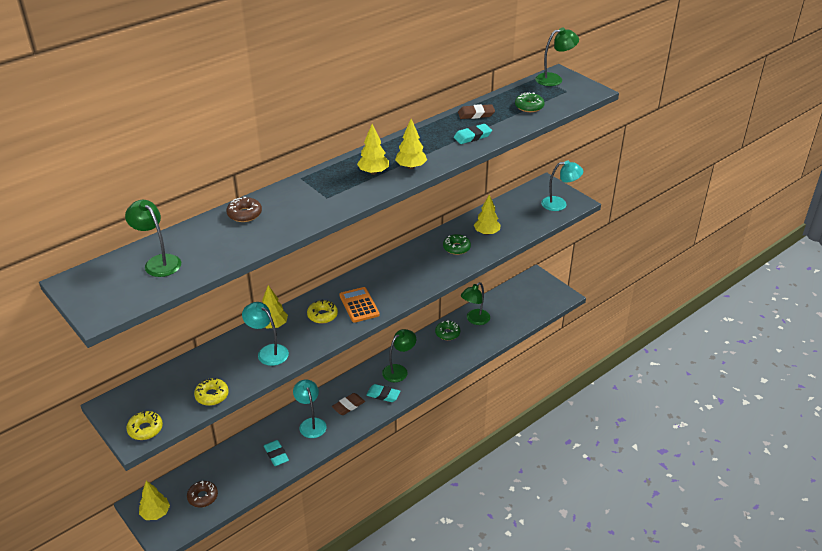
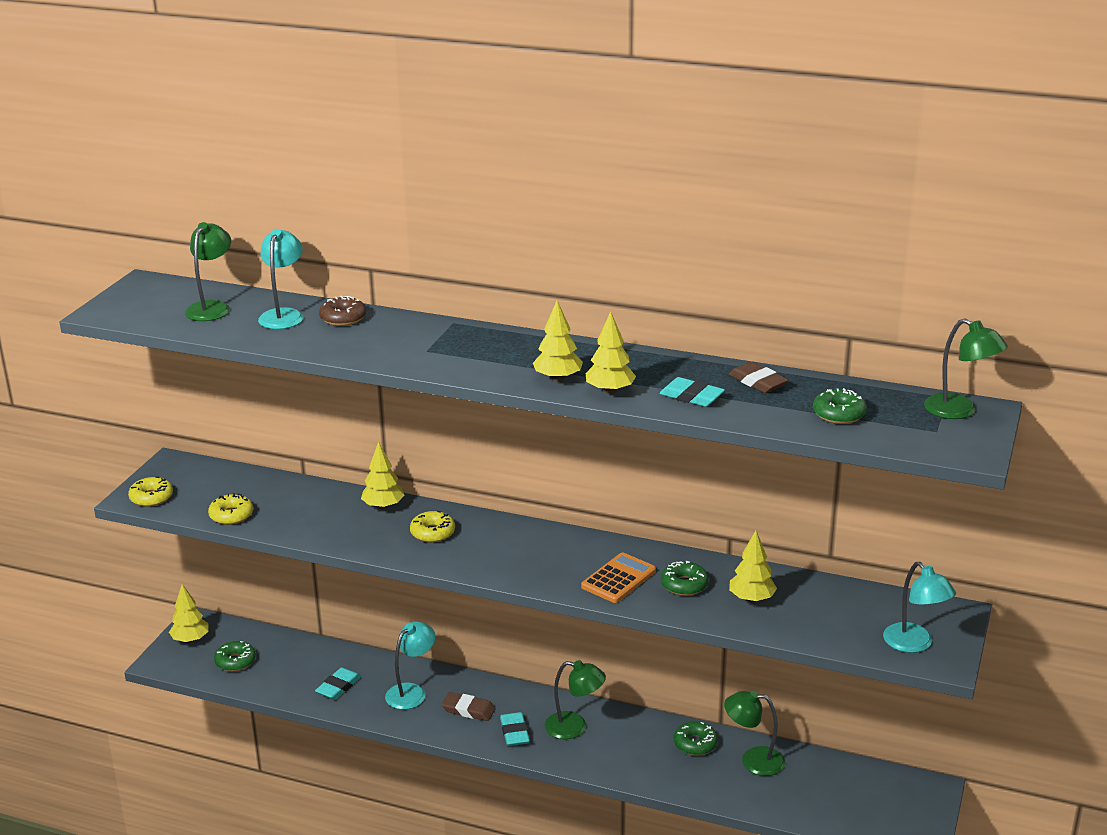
camera: 60 degrees right, 10 degrees down
brown donut [187,481,218,507] -> green donut [214,641,256,671]
turquoise lamp [242,302,289,366] -> turquoise lamp moved to [258,229,304,329]
orange calculator [339,287,380,323] -> orange calculator moved to [581,552,656,603]
yellow tree [357,124,389,175] -> yellow tree moved to [585,311,636,394]

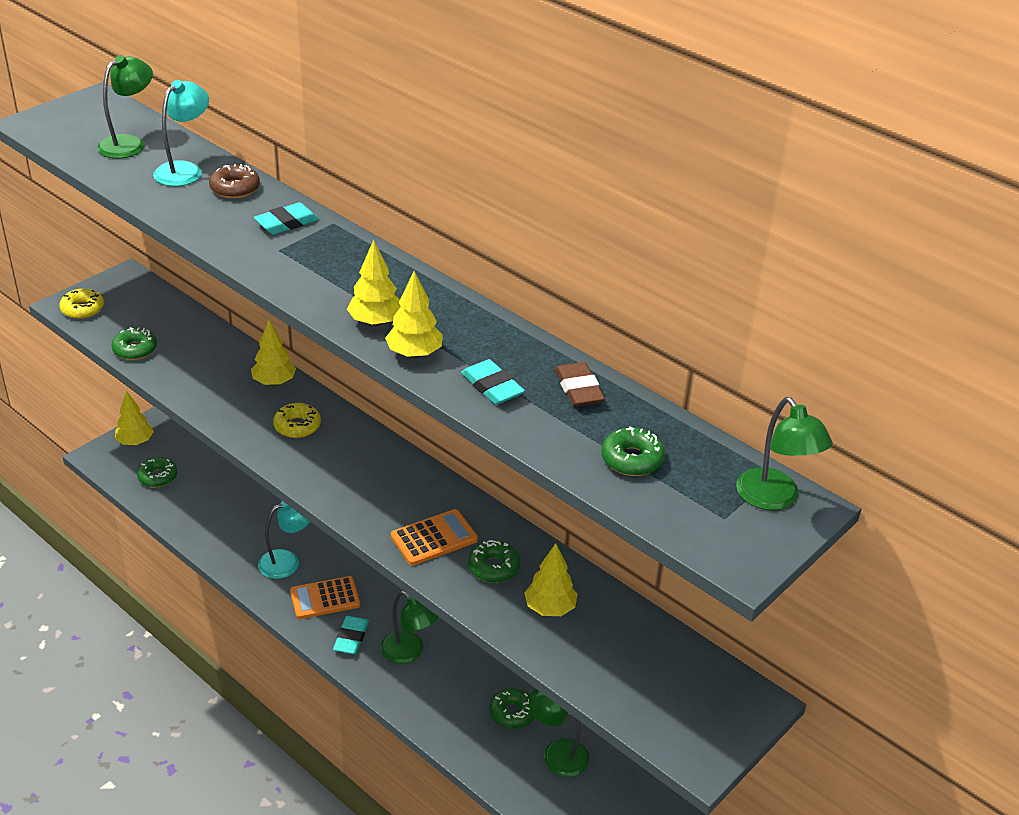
camera: 20 degrees right, 10 degrees up
yellow donut [208,493,253,525] -> green donut [111,327,157,360]
turquoise eraser [315,667,361,700] -> turquoise eraser moved to [254,202,319,234]
brown eraser [441,692,496,721] -> orange calculator [290,576,360,619]
turquoise lamp [883,562,956,653] -> none

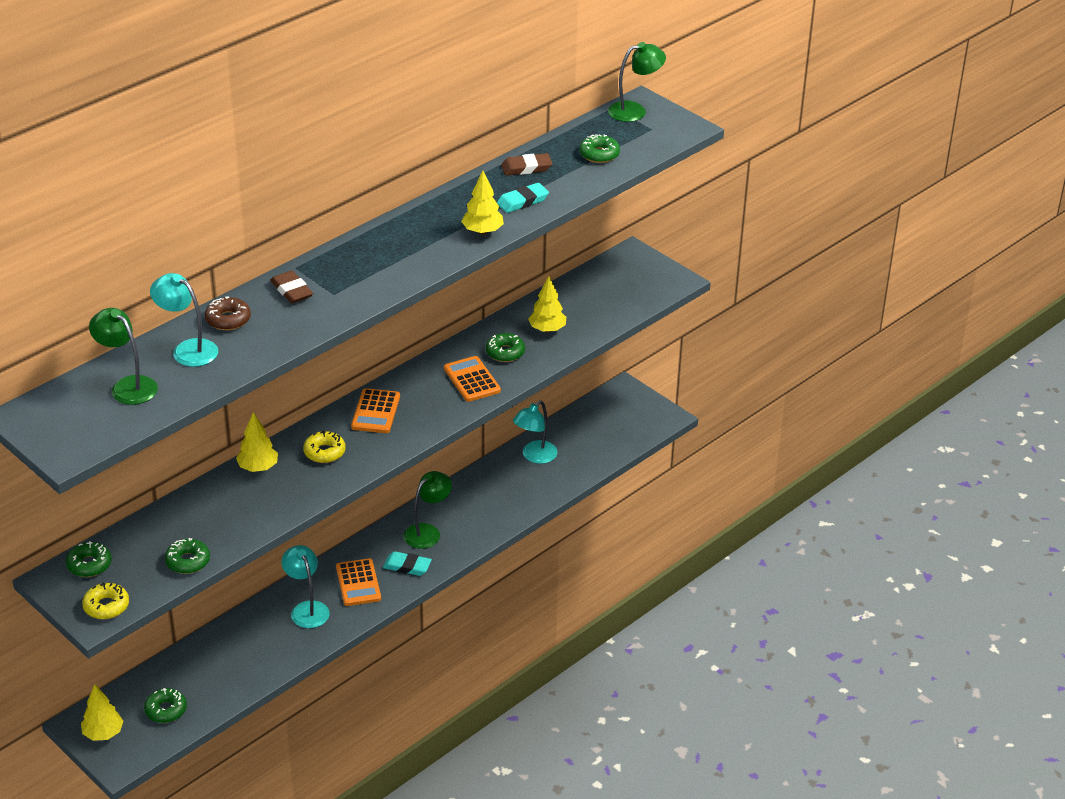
camera: 85 degrees left, 0 degrees up
turquoise eraser [254,202,319,234] -> brown eraser [270,271,313,303]
yellow tree [347,240,401,326] -> none
green donut [489,688,534,729] -> green donut moved to [66,541,112,577]
green lamp [529,688,590,777] -> turquoise lamp [513,400,558,464]
none -> orange calculator [351,388,400,433]

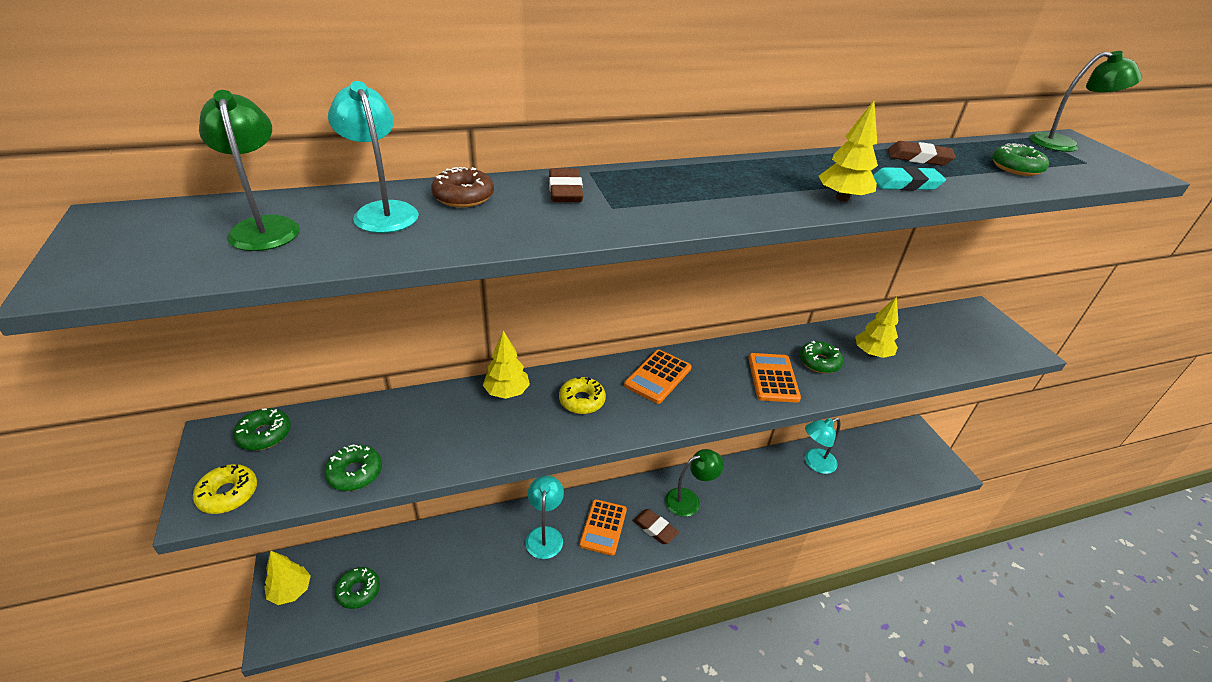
camera: 25 degrees right, 0 degrees up
turquoise eraser [383,551,432,576] -> brown eraser [633,509,679,544]

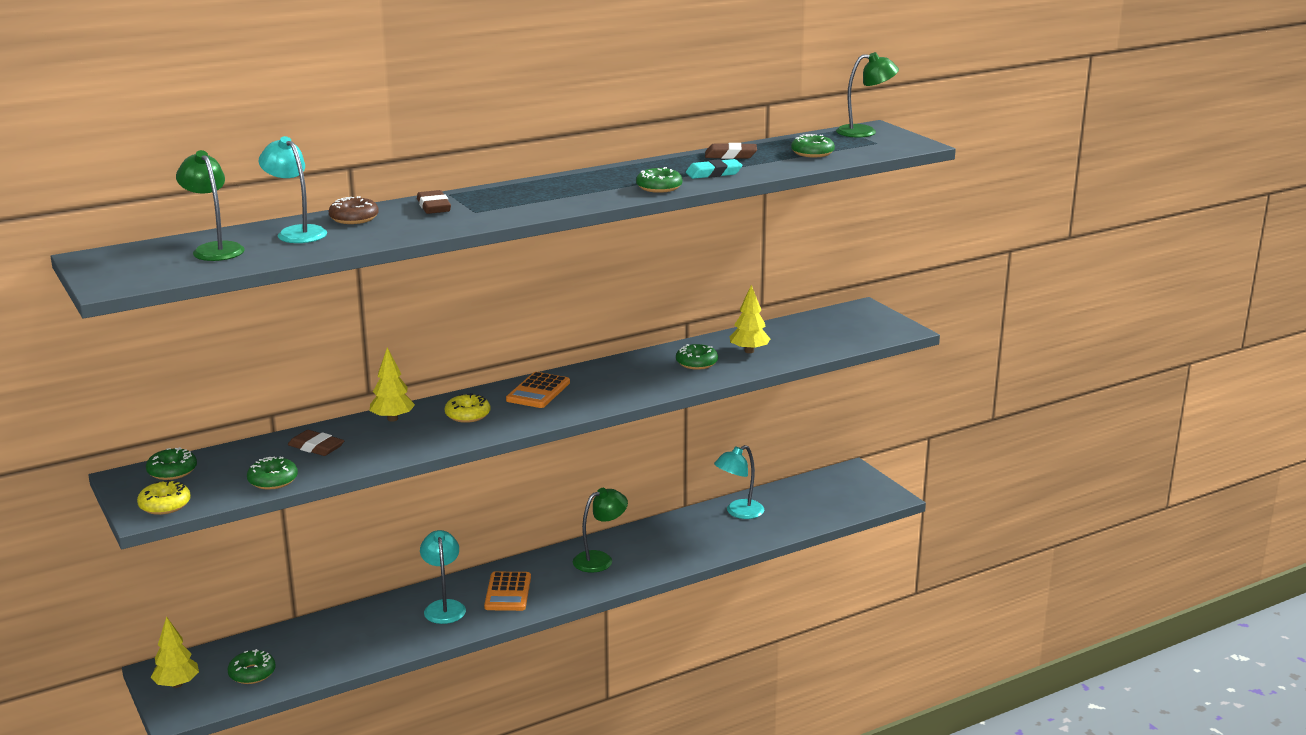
camera: 10 degrees left, 15 degrees down
brown eraser [633,509,679,544] -> brown eraser moved to [288,430,344,456]
orange calculator [748,353,801,403] -> none
yellow tree [819,100,878,202] -> green donut [636,167,683,193]

